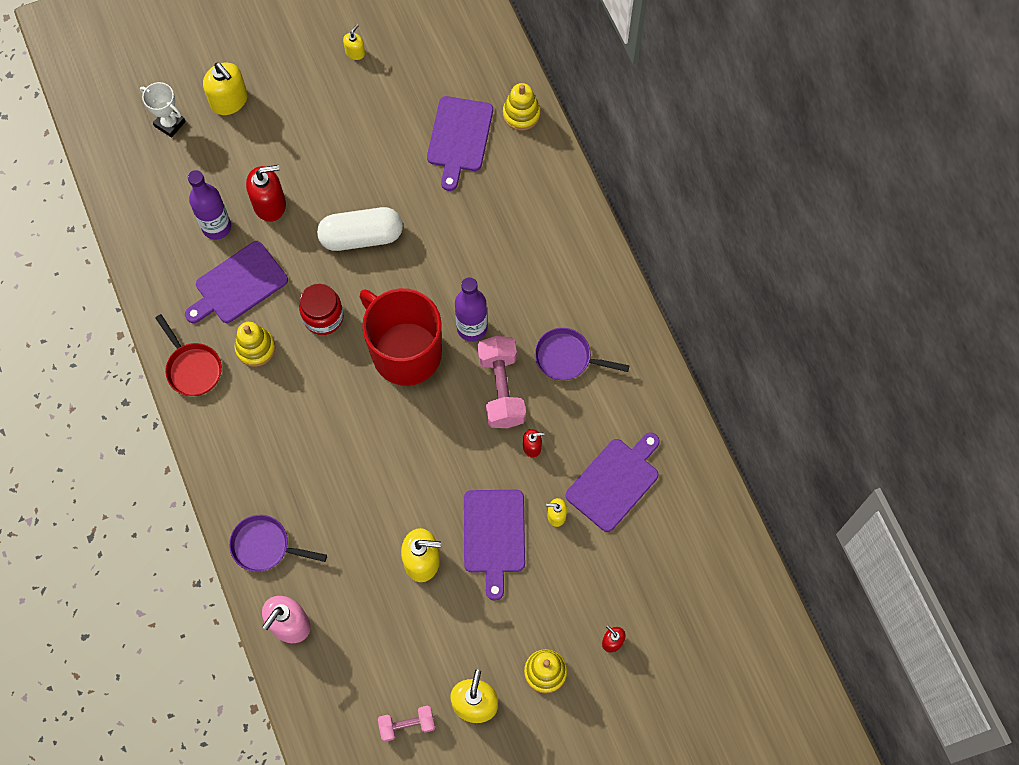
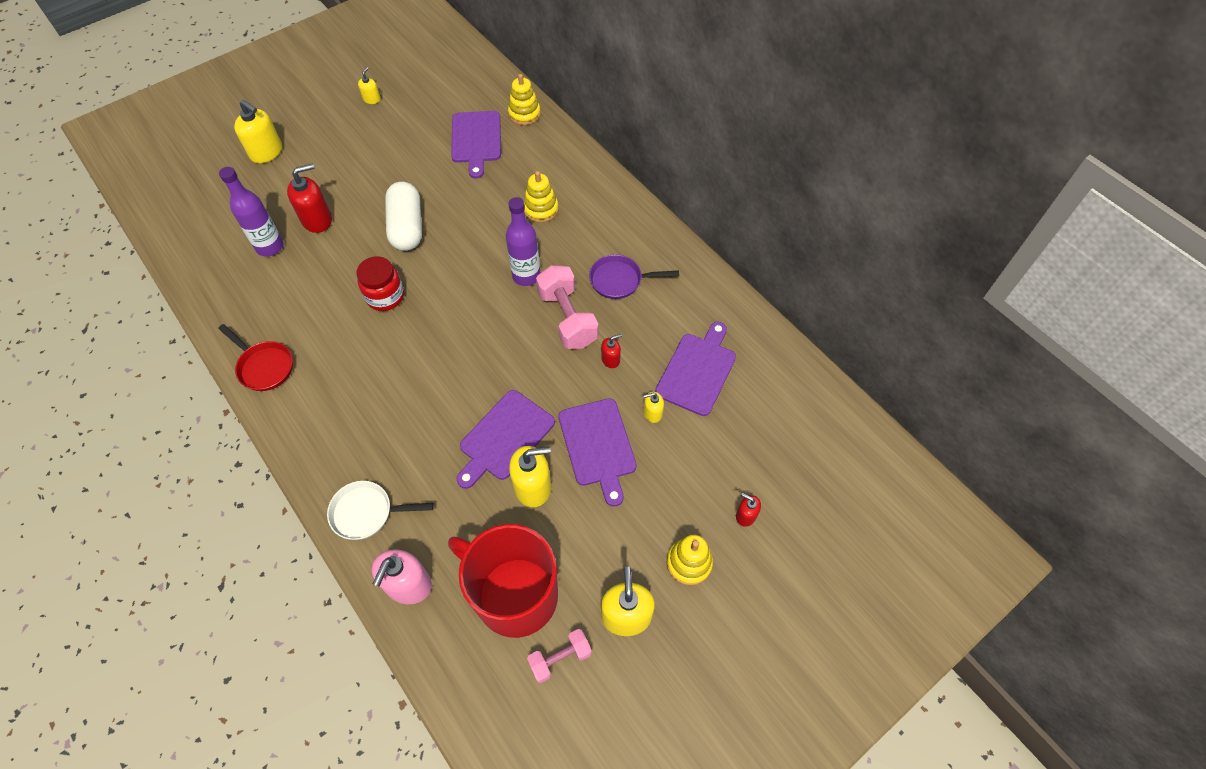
camera: 15 degrees left, 10 degrees down
white trophy [140,82,186,138] -> none
purple cutting board [185,241,288,323] -> purple cutting board moved to [456,390,555,489]
purple pan [229,515,327,572] -> white pan [327,481,434,540]
yellow stacking toy [234,322,275,367] -> yellow stacking toy moved to [524,171,559,223]
white capsule [317,207,403,251] -> white capsule turned 75 degrees counterclockwise [385,182,422,251]
red mug [360,288,442,386] -> red mug moved to [448,524,558,638]

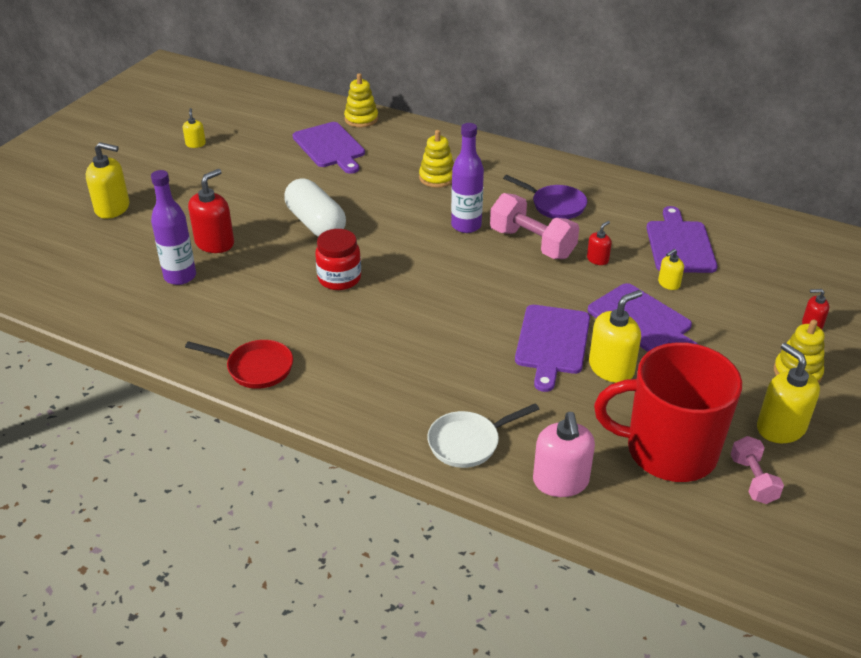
camera: 25 degrees left, 20 degrees down
pink dumbbell [527,629,592,683] -> pink dumbbell turned 45 degrees counterclockwise [731,436,784,504]
purple pan [589,255,679,299] -> purple pan turned 120 degrees counterclockwise [503,175,587,219]

